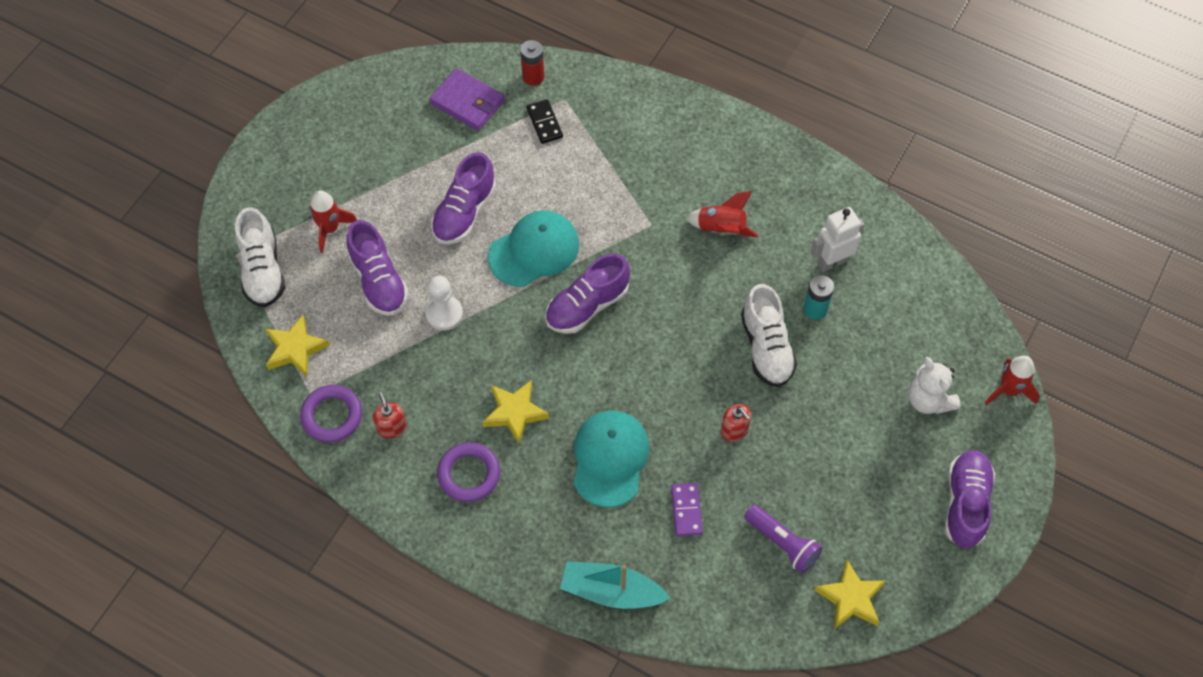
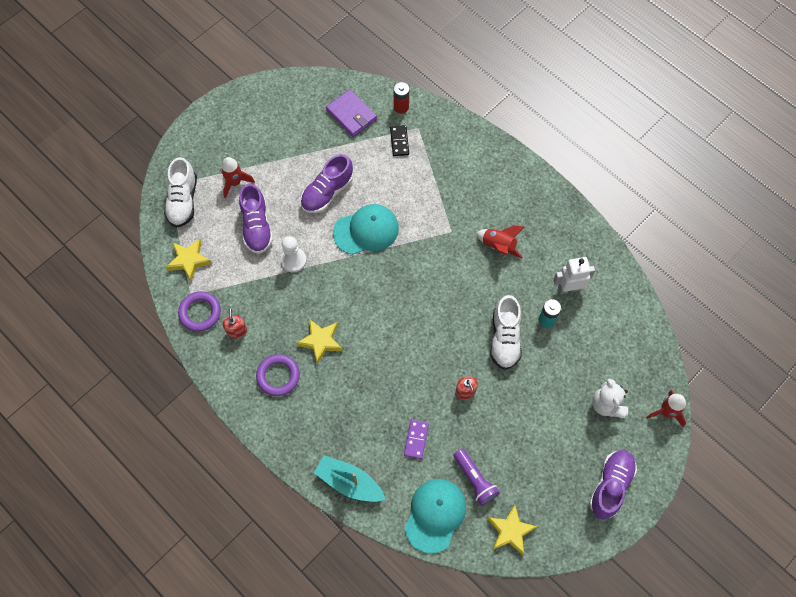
camera: 15 degrees right, 5 degrees up
purple shoe [545,253,630,334] -> none
turquoise cap [574,411,649,507] -> turquoise cap moved to [404,479,466,553]

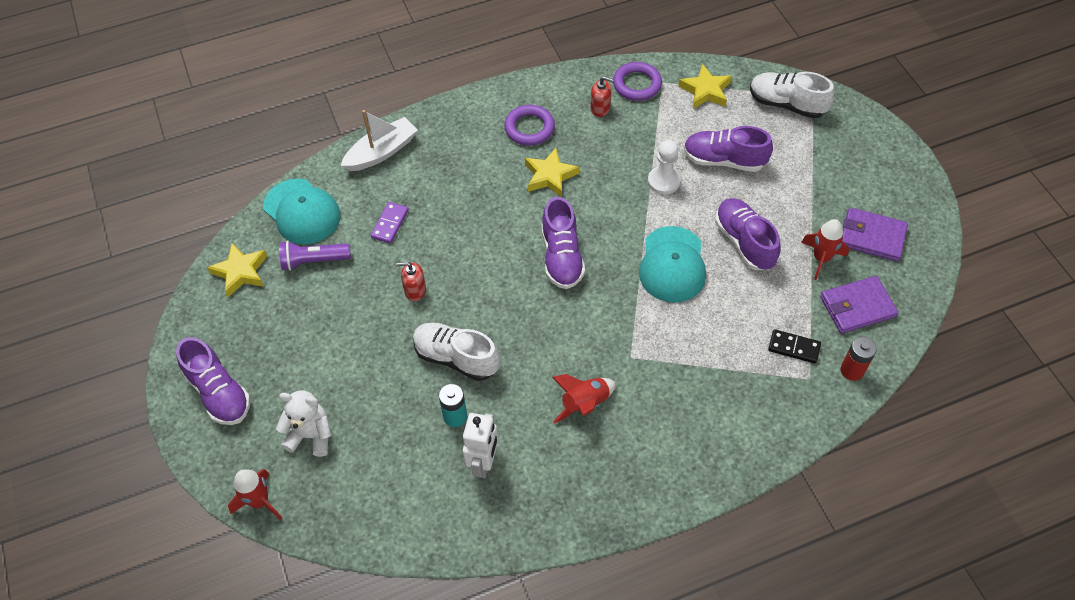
camera: 115 degrees right, 10 degrees down
red rocket [221,157,255,198] -> red rocket moved to [801,219,849,280]
turquoise boat [314,455,386,502] -> white boat [341,110,418,171]
purple domino [404,419,429,459] -> purple domino turned 75 degrees clockwise [371,202,409,244]
none -> purple shoe [542,197,585,289]
none -> purple wallet [842,207,908,261]

